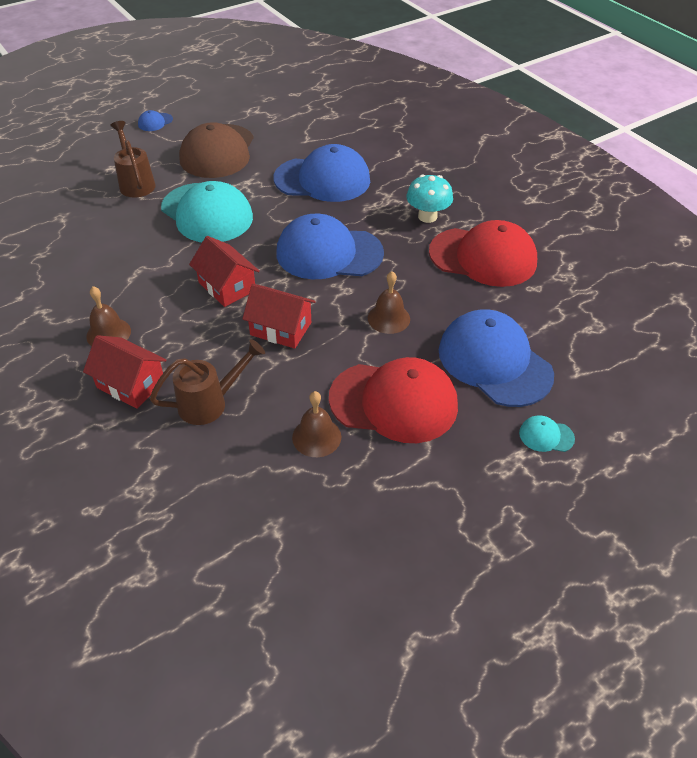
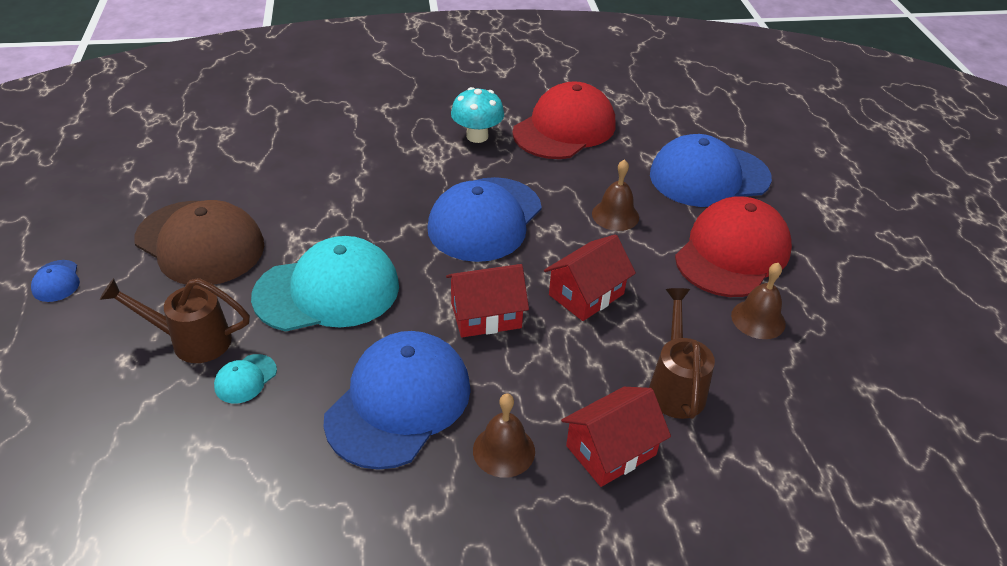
camera: 65 degrees left, 5 degrees down
blue cap [274,144,370,202] -> blue cap moved to [323,331,471,470]
turquoise cap [519,415,575,452] -> turquoise cap moved to [214,354,277,403]

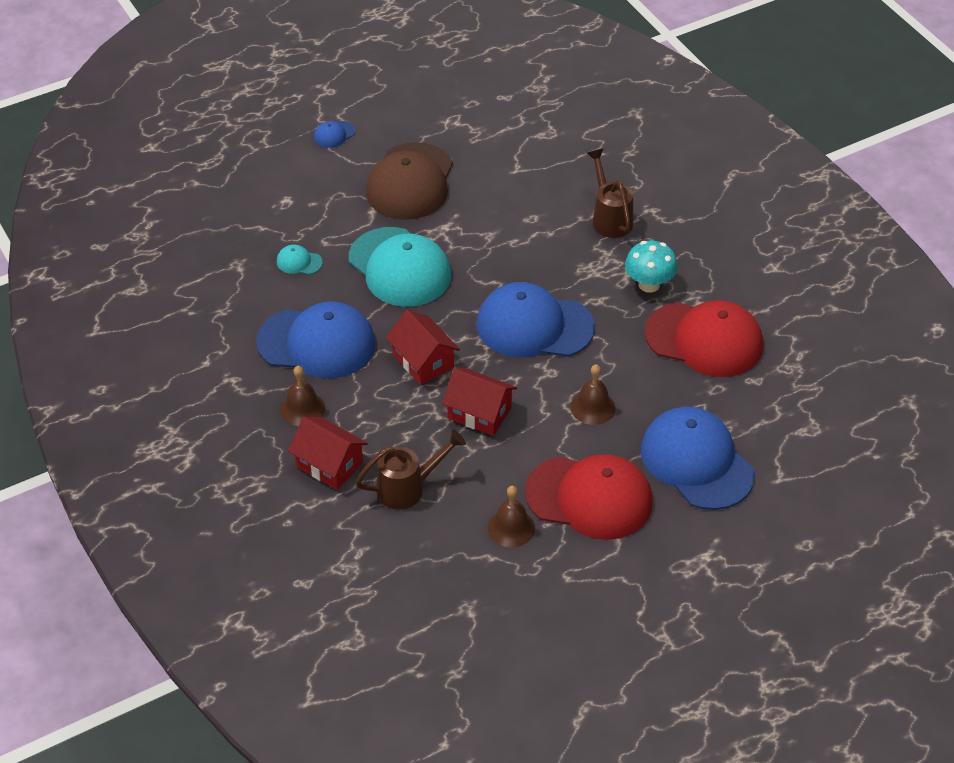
camera: 70 degrees right, 5 degrees up
brown watering can [100,278,250,363] -> brown watering can moved to [587,149,633,238]

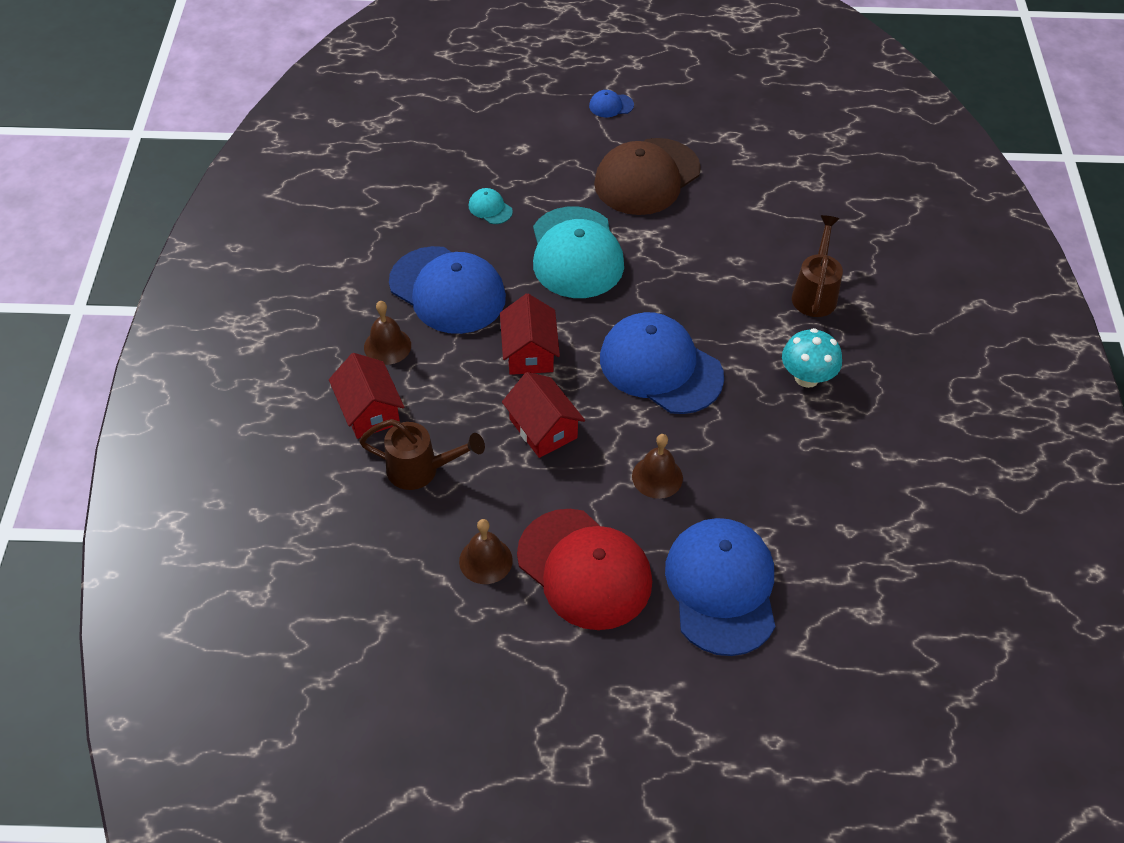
camera: 30 degrees right, 5 degrees up
red cap [645,300,763,377] -> none

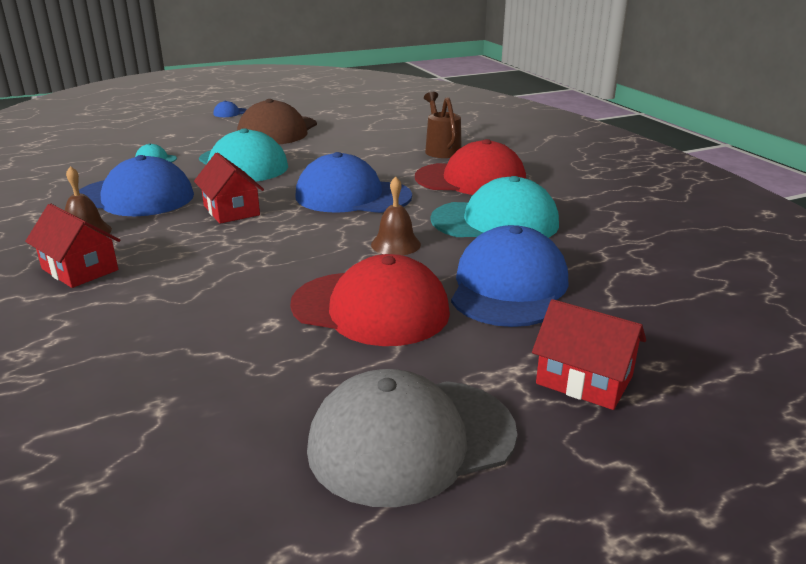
camera: 25 degrees left, 25 degrees down
brown watering can [359,419,485,490] -> none
brown bell [459,519,513,584] -> none
red house [502,372,585,458] -> red house moved to [532,299,646,410]
blue cap [665,518,776,656] -> blue cap turned 45 degrees clockwise [451,225,569,327]
turquoise mushroom [782,328,842,388] -> red cap [415,139,526,195]
none -> grey cap [307,369,517,507]
none -> turquoise cap [431,176,559,238]

